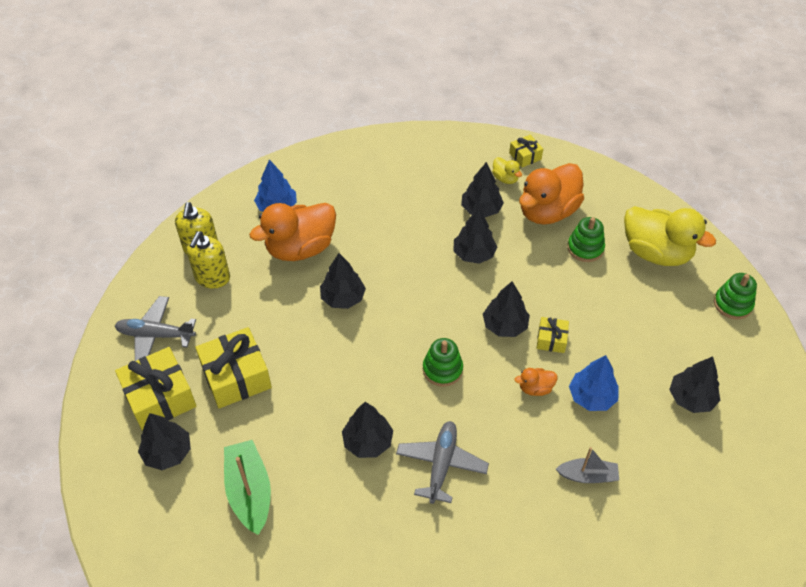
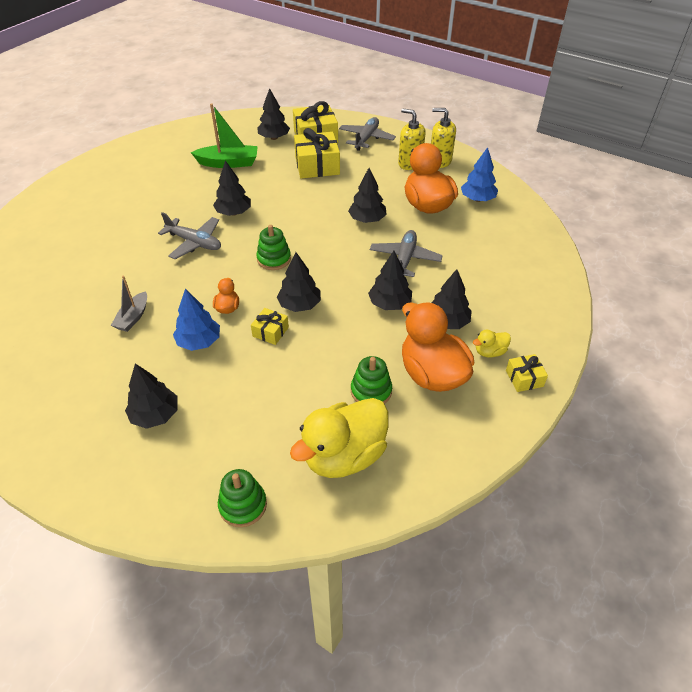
camera: 105 degrees right, 5 degrees down
none -> grey plane [370,230,443,277]

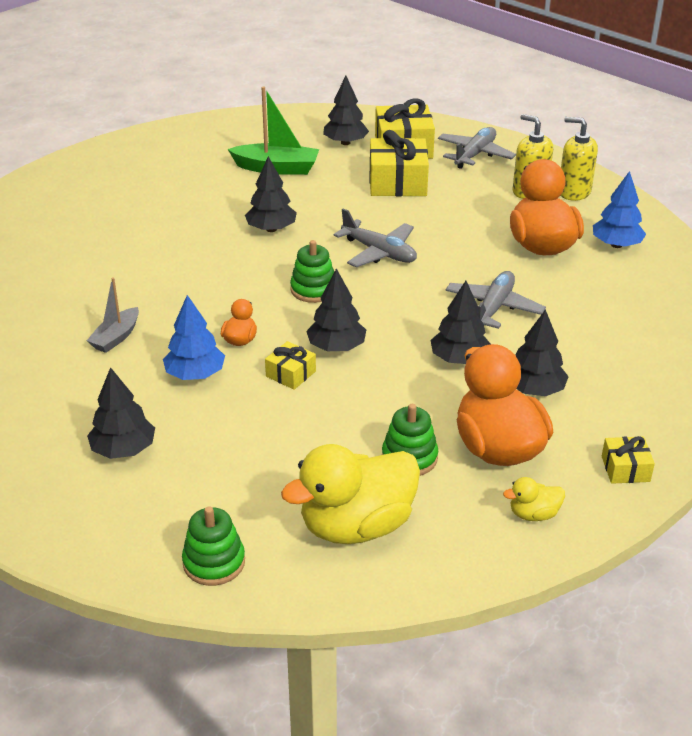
camera: 10 degrees right, 10 degrees down
grey plane [158,212,221,259] -> grey plane moved to [334,208,417,268]
black tree [348,168,387,223] -> none
yellow duck [473,330,511,357] -> yellow duck moved to [503,477,565,521]

